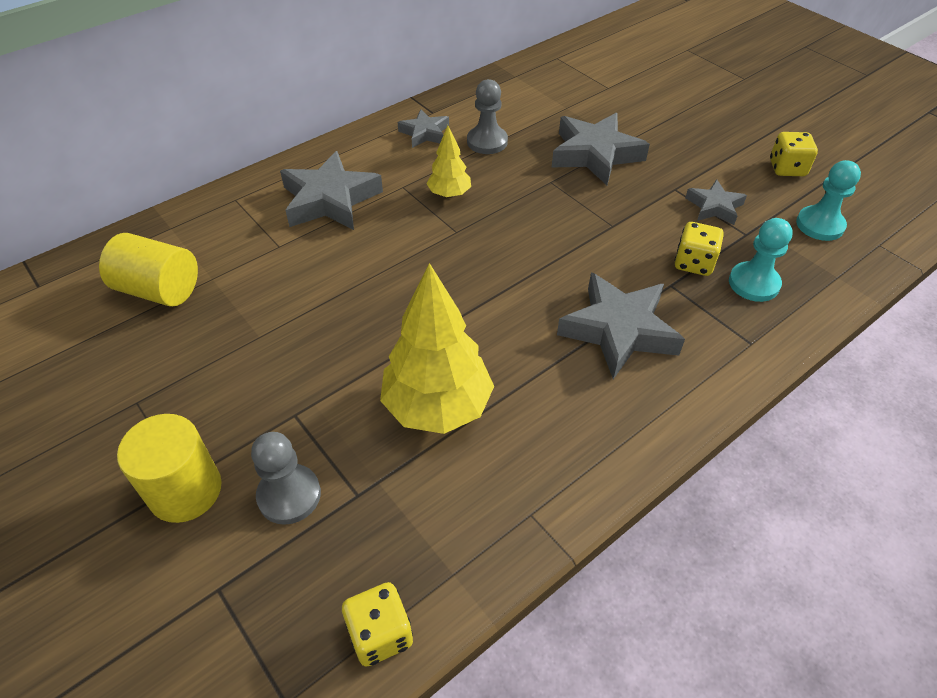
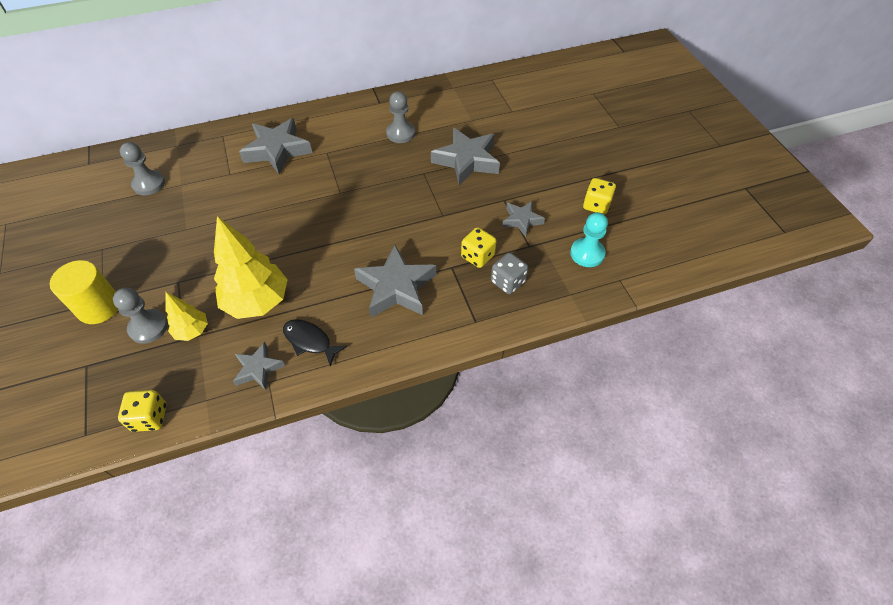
camera: 20 degrees right, 5 degrees up
yellow cylinder [99,233,198,307] -> grey pawn [120,142,165,195]
grey star [398,109,449,148] -> grey star moved to [233,342,285,390]
yellow tree [427,125,471,198] -> yellow tree moved to [166,292,208,341]
turquoise pawn [729,218,793,302] -> grey dice [491,252,528,294]
none -> black fish [283,319,347,366]

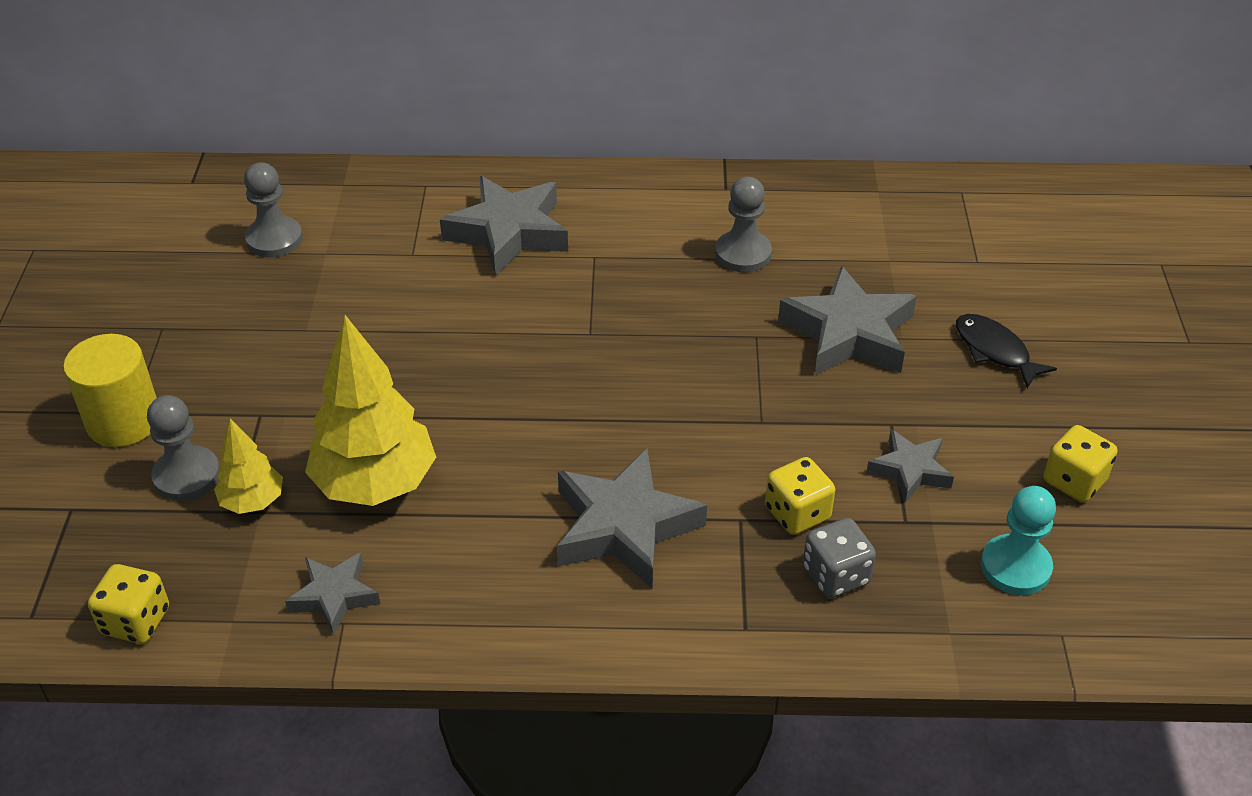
camera: 20 degrees right, 10 degrees down
black fish [283,319,347,366] -> black fish moved to [956,314,1057,388]

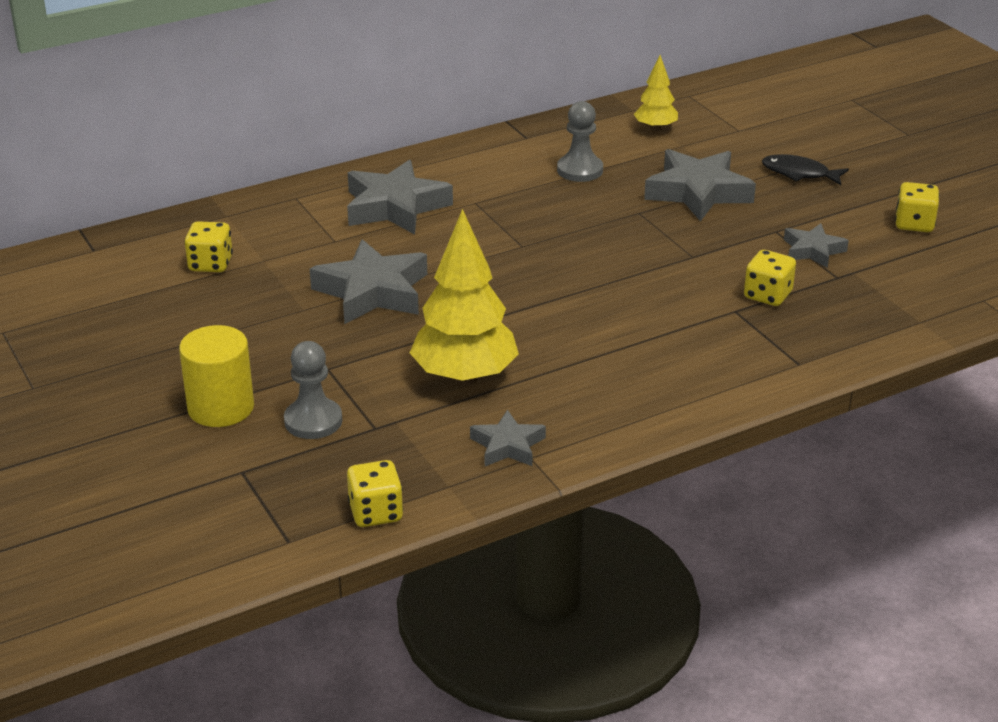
camera: 30 degrees left, 10 degrees down
yellow tree [214,418,283,514] -> yellow tree moved to [634,55,678,131]
grey pawn [244,162,303,258] -> yellow dice [184,221,233,272]
grey star [557,449,707,589] -> grey star moved to [310,239,427,324]
grey dice [803,518,876,598] -> none
turquoise pawn [981,486,1056,595] -> none

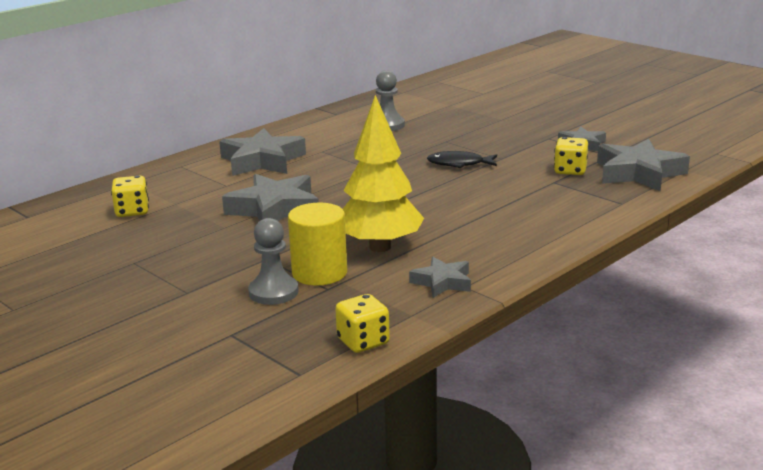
camera: 15 degrees left, 10 degrees down
yellow cylinder [179,325,254,427] -> yellow cylinder moved to [288,203,347,286]
yellow tree [634,55,678,131] -> none
grey star [644,149,756,222] -> grey star moved to [597,139,690,191]
black fish [762,154,849,185] -> black fish moved to [427,151,497,168]
yellow dice [895,182,939,232] -> none

